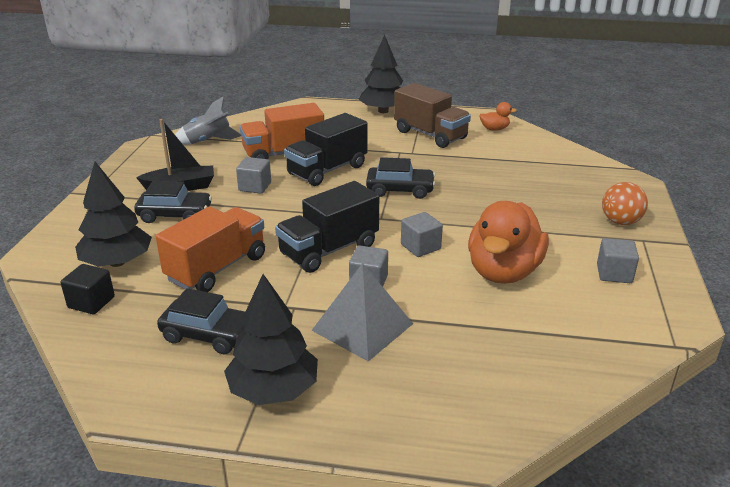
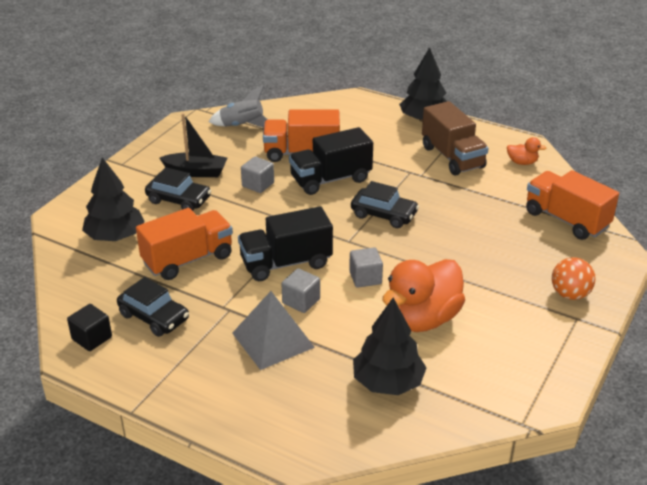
camera: 20 degrees right, 5 degrees up
black cube [60,264,115,314] -> black cube moved to [67,304,112,351]
black tree [224,274,318,405] -> black tree moved to [353,298,427,395]
grey cube [597,238,639,283] -> none
none -> orange truck [526,170,619,240]

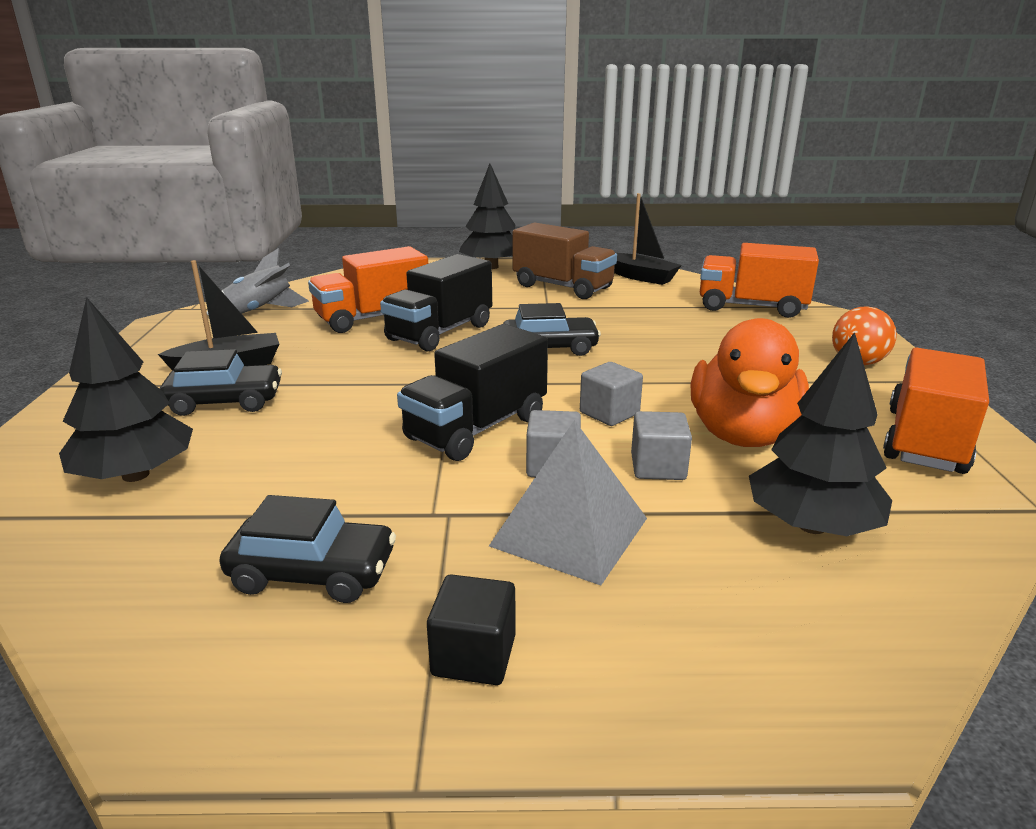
camera: 30 degrees left, 10 degrees down
black cube [67,304,112,351] -> black cube moved to [427,574,515,685]
orange truck [136,208,233,280] -> orange truck moved to [883,348,989,474]
grey cube [241,156,274,193] -> grey cube moved to [631,411,692,480]
orange duck [507,137,546,165] -> black boat [614,193,682,285]

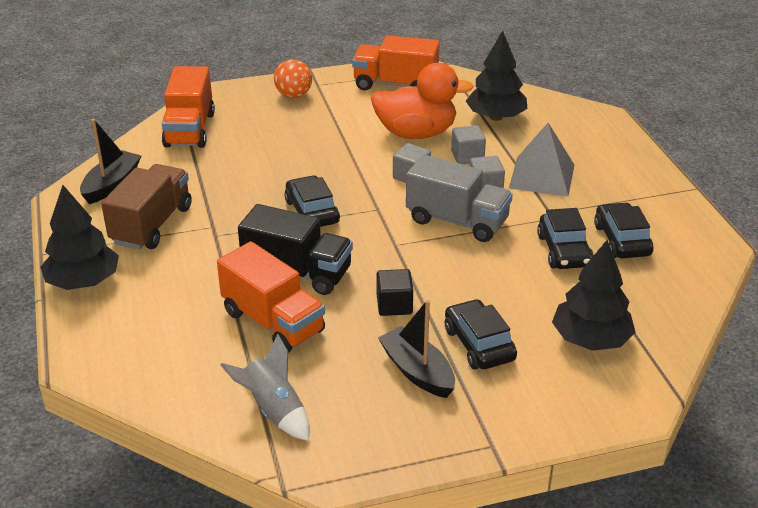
camera: 105 degrees left, 10 degrees up
black truck [397,324,548,461] -> grey truck [406,154,513,242]
black cube [427,574,515,685] -> black cube moved to [377,269,413,316]
none -> black car [537,208,594,269]

